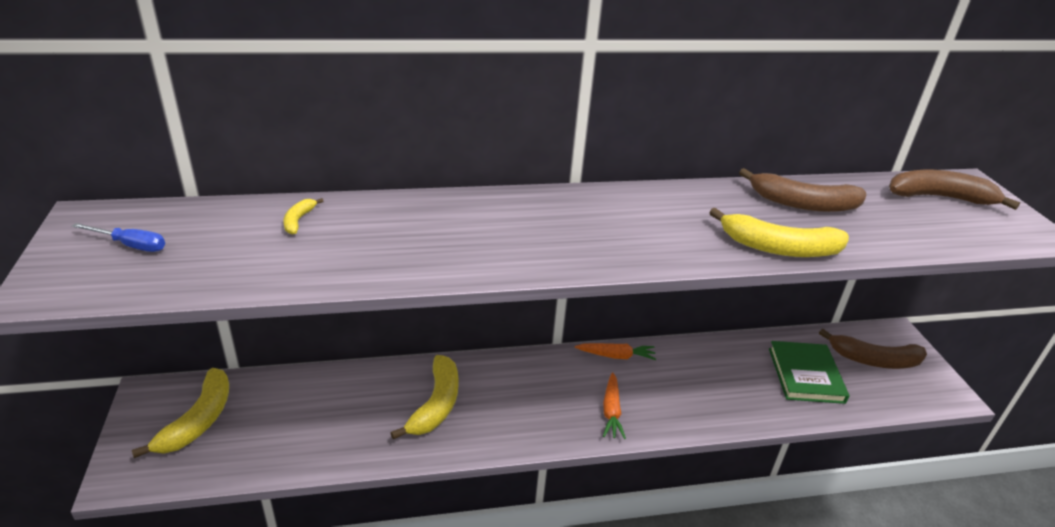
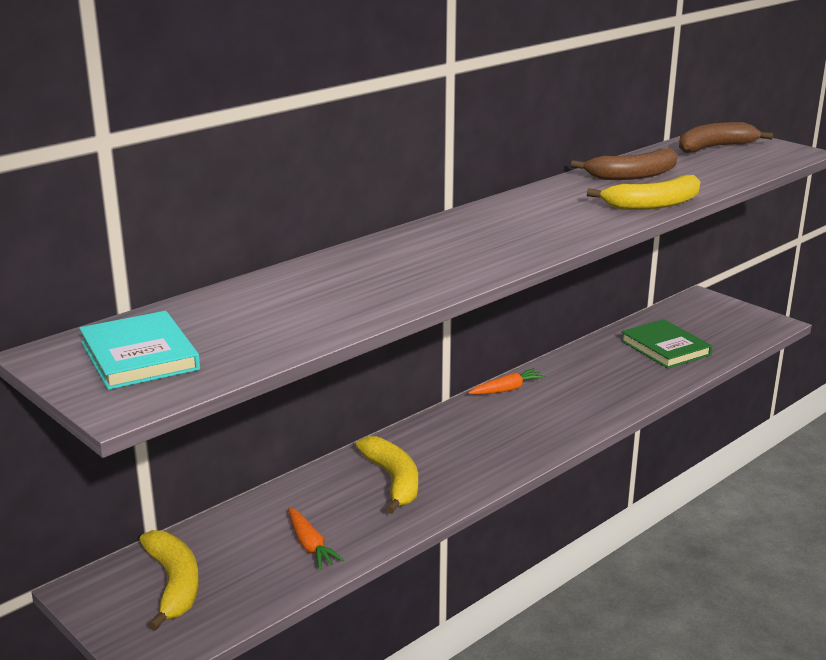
camera: 30 degrees left, 10 degrees down
blue screwdriver [72,223,165,252] -> turquoise book [79,311,200,390]
yellow banana [283,198,324,235] -> none
orange carrot [603,372,626,439] -> orange carrot moved to [288,507,344,569]
brown banana [819,329,927,369] -> none

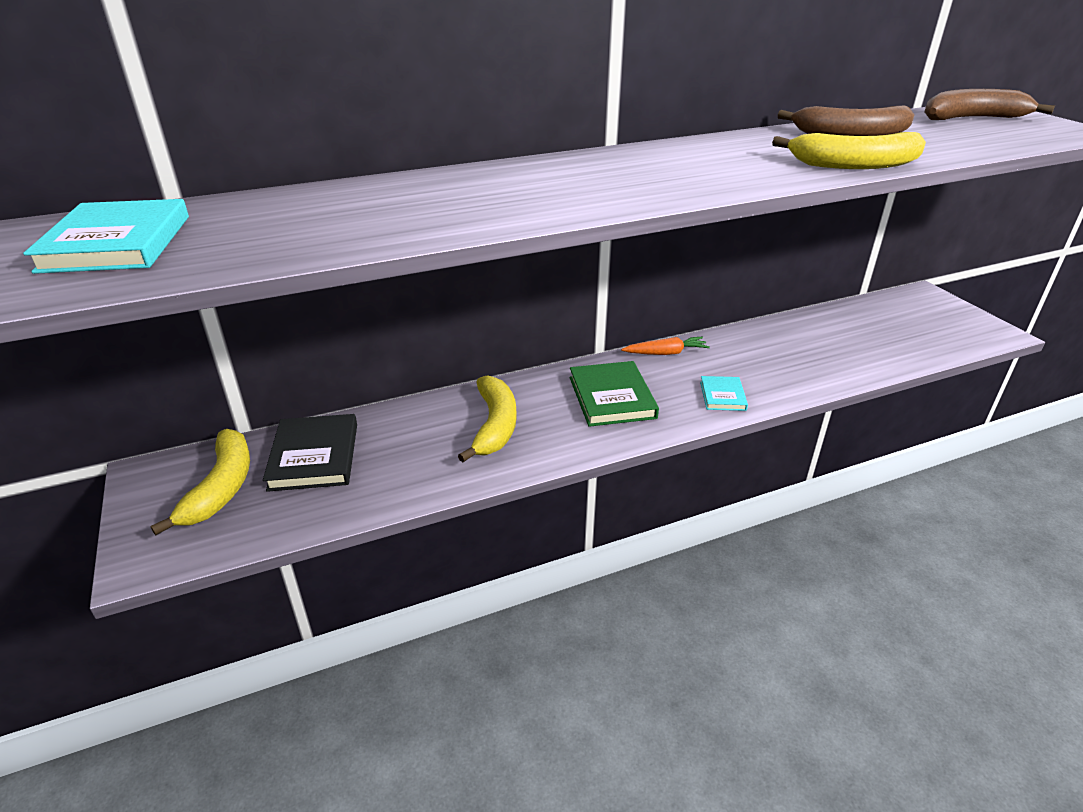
camera: 20 degrees right, 10 degrees up
orange carrot [288,507,344,569] -> none
green book [621,319,712,369] -> green book moved to [570,361,659,427]
none -> black book [263,414,357,492]
none -> turquoise book [700,376,748,411]

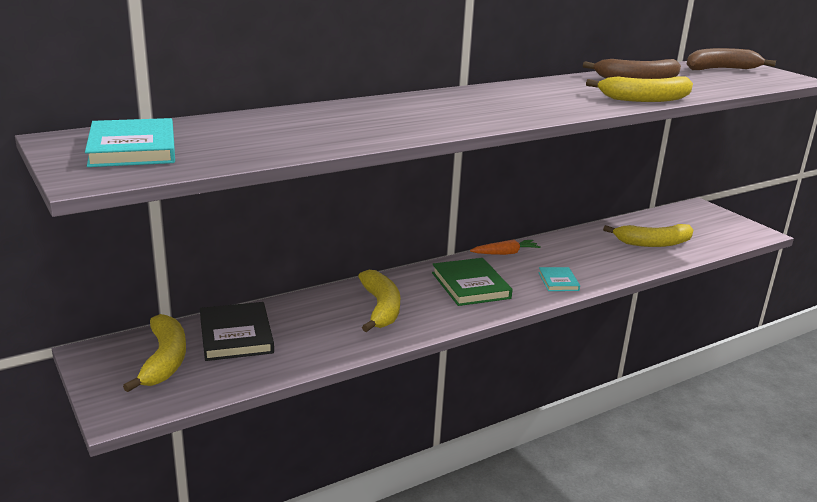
camera: 10 degrees left, 10 degrees down
none -> yellow banana [603,224,693,247]

